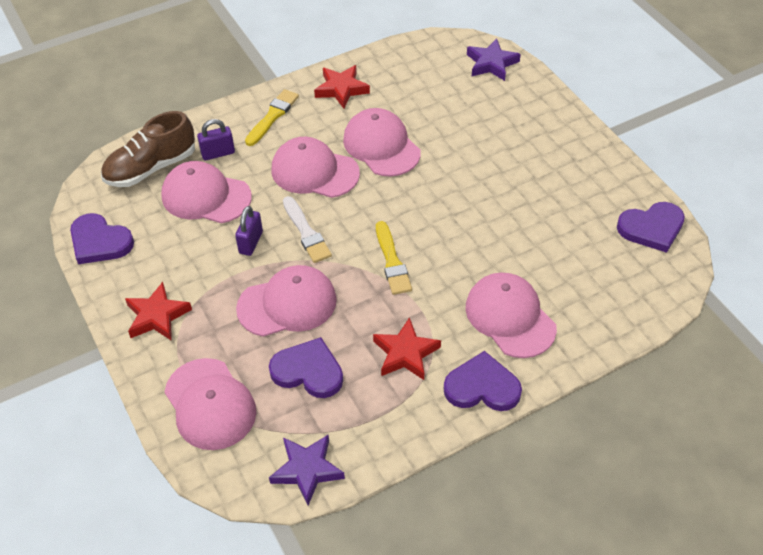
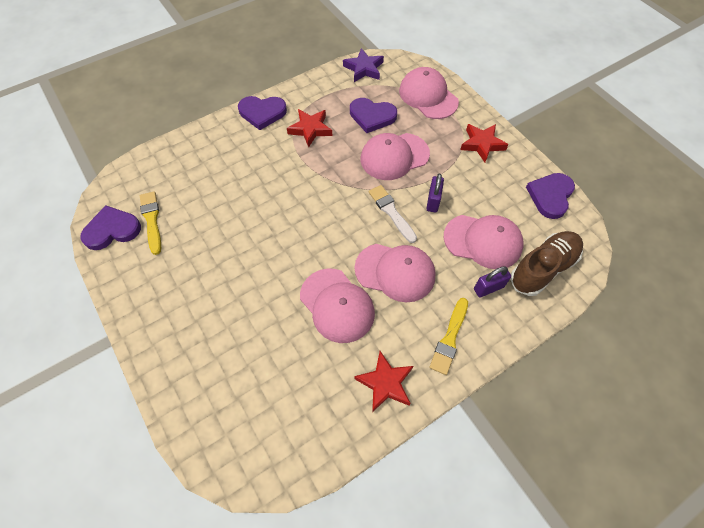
camera: 175 degrees right, 10 degrees up
purple heart [70,213,134,264] -> purple heart turned 90 degrees counterclockwise [526,173,575,219]
yellow brush [376,221,412,295] -> yellow brush moved to [140,191,161,255]
pink cap [466,273,557,358] -> none
purple star [467,38,521,81] -> none

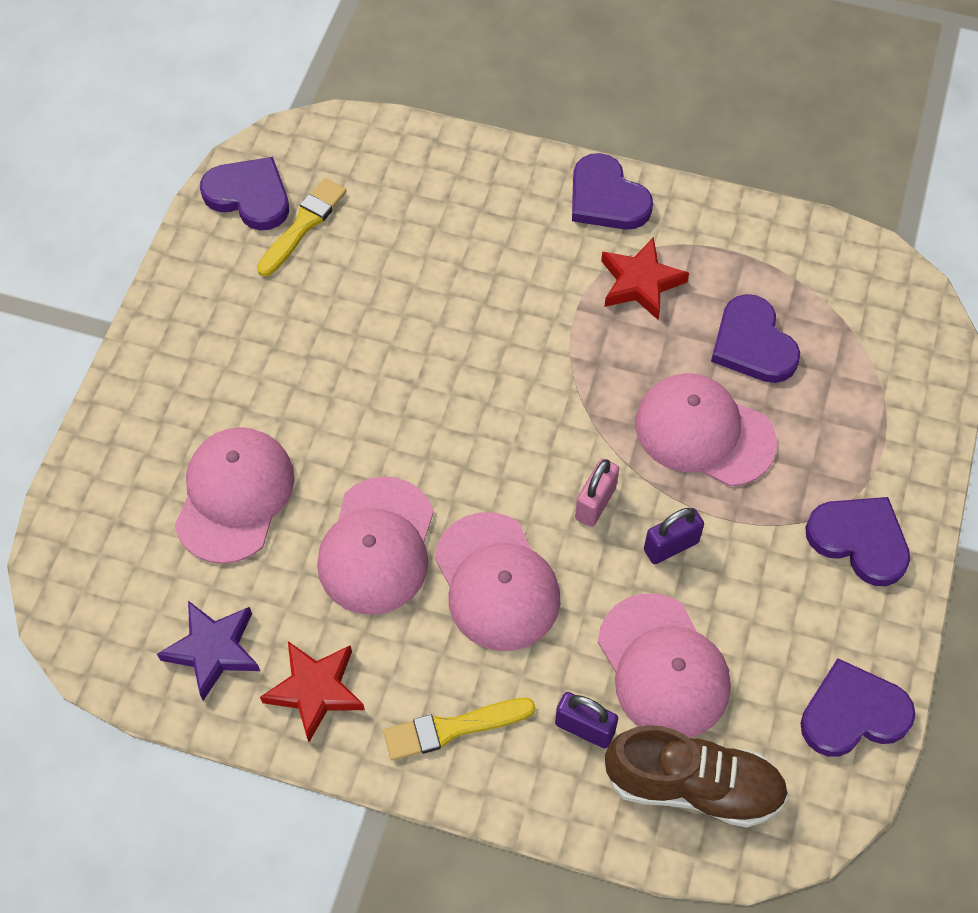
camera: 50 degrees right, 0 degrees up
purple star [343,48,384,82] -> purple star moved to [157,601,260,701]
white brush [369,185,417,243] -> pink padlock [575,459,619,527]
pink cap [399,67,459,119] -> pink cap moved to [175,427,295,564]
red star [460,124,508,163] -> purple heart [806,497,910,586]

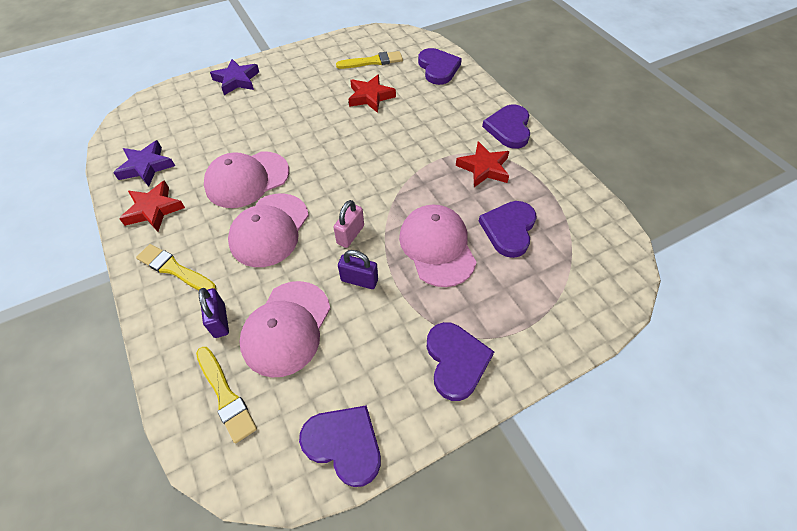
camera: 45 degrees right, 5 degrees down
pink cap [175,427,295,564] -> none
purple heart [200,157,289,230] -> purple heart moved to [418,48,462,85]
pink padlock [575,459,619,527] -> pink padlock turned 45 degrees counterclockwise [334,200,364,248]
brown shoe [605,725,788,828] -> yellow brush [196,347,257,443]
none -> purple star [210,59,259,95]
none -> red star [348,74,396,113]

